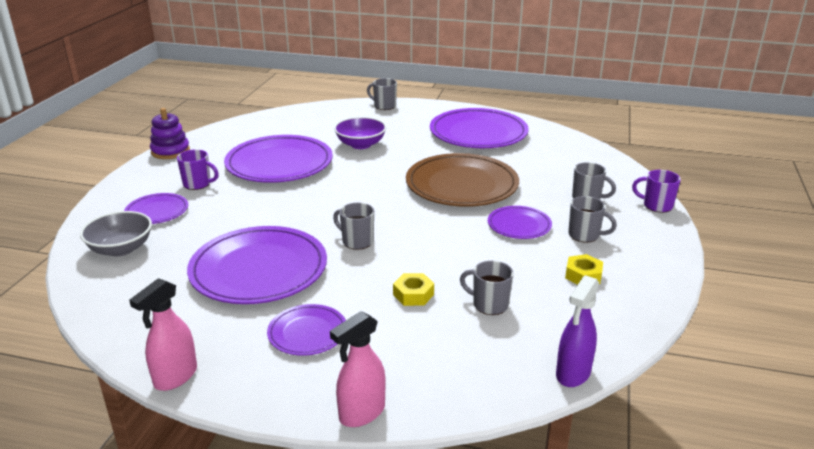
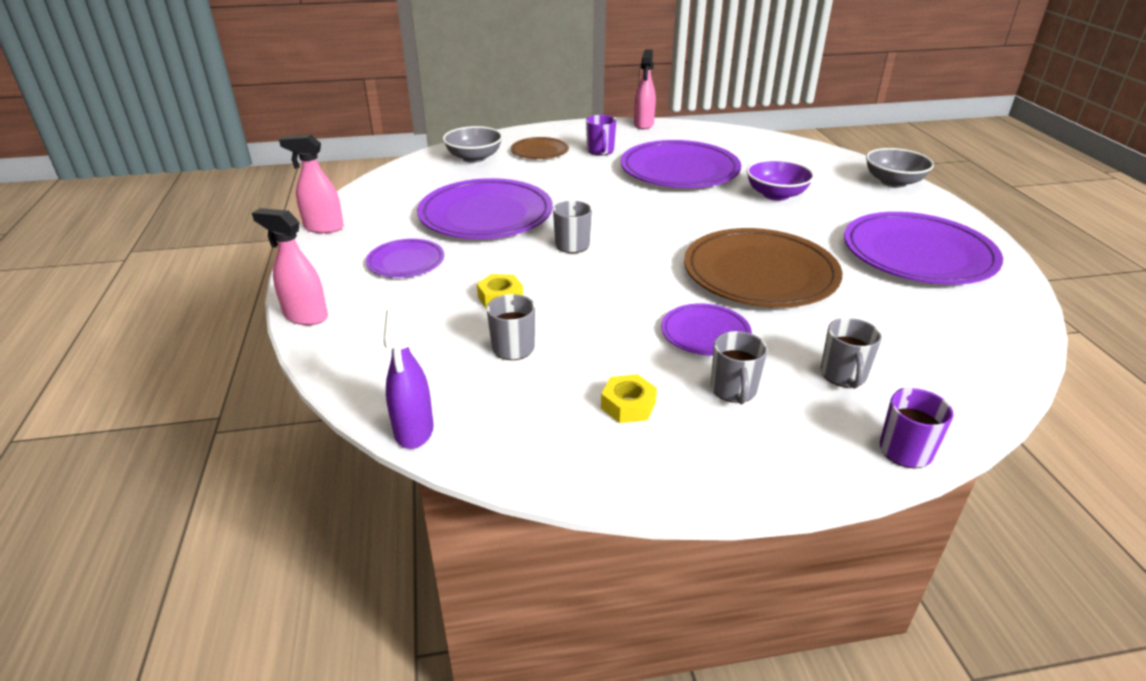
camera: 65 degrees right, 5 degrees up
purple plate [124,193,188,224] -> brown plate [511,137,569,159]
purple stacking toy [150,108,190,159] -> pink spray bottle [634,49,656,129]
grey mug [367,78,397,110] -> grey bowl [866,148,934,187]
purple spray bottle [556,275,599,387] -> purple spray bottle turned 105 degrees counterclockwise [383,307,434,449]

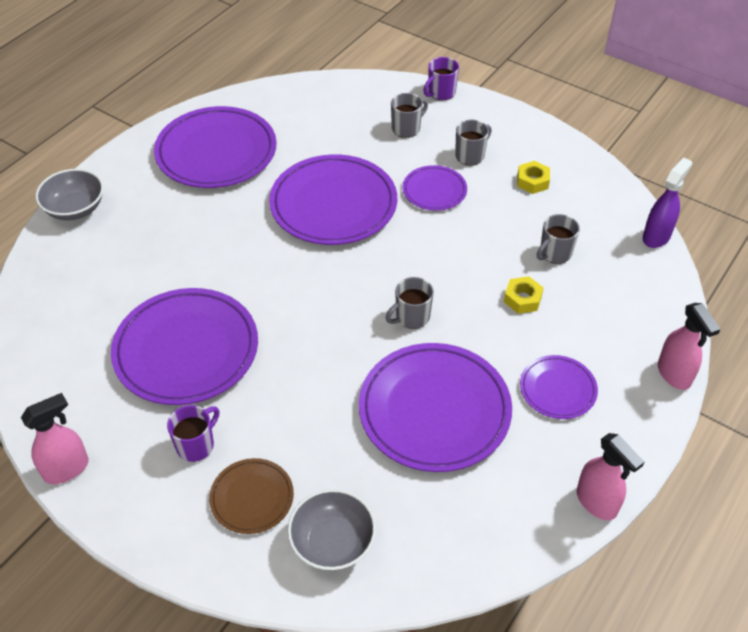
camera: 135 degrees left, 15 degrees up
brown plate [684,228,842,308] -> purple plate [269,154,397,245]
purple bowl [746,159,814,201] -> none

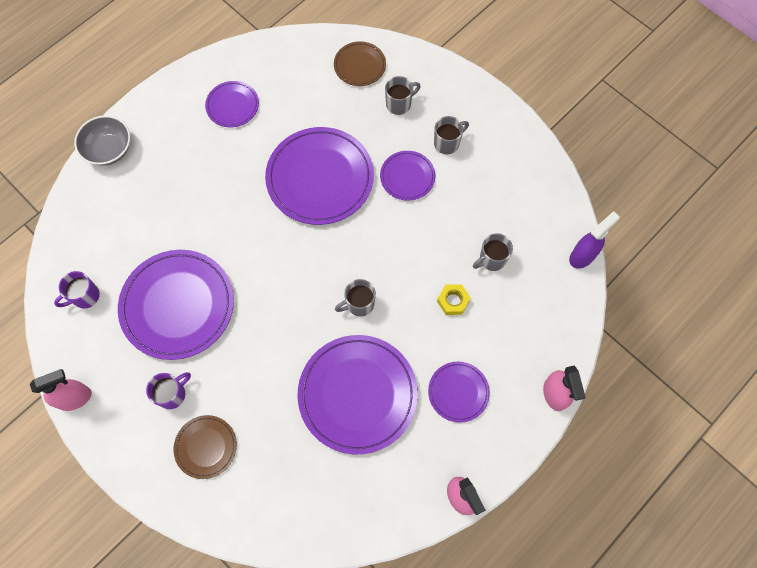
camera: 10 degrees right, 20 degrees up
purple plate [154,106,277,188] -> purple plate [205,81,259,127], size x0.51
grey bowl [288,489,376,571] -> none
purple mug [423,57,459,100] -> purple mug moved to [54,271,100,309]
yellow nut [517,161,550,194] -> none
none -> brown plate [334,41,386,86]

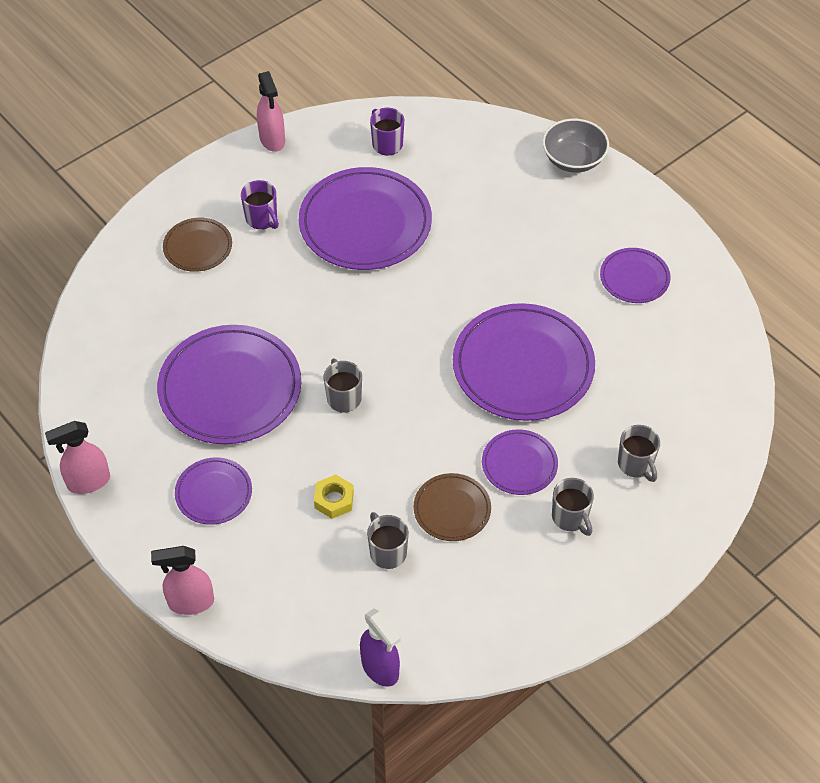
camera: 95 degrees right, 15 degrees down
brown plate [334,41,386,86] -> brown plate moved to [413,473,491,541]

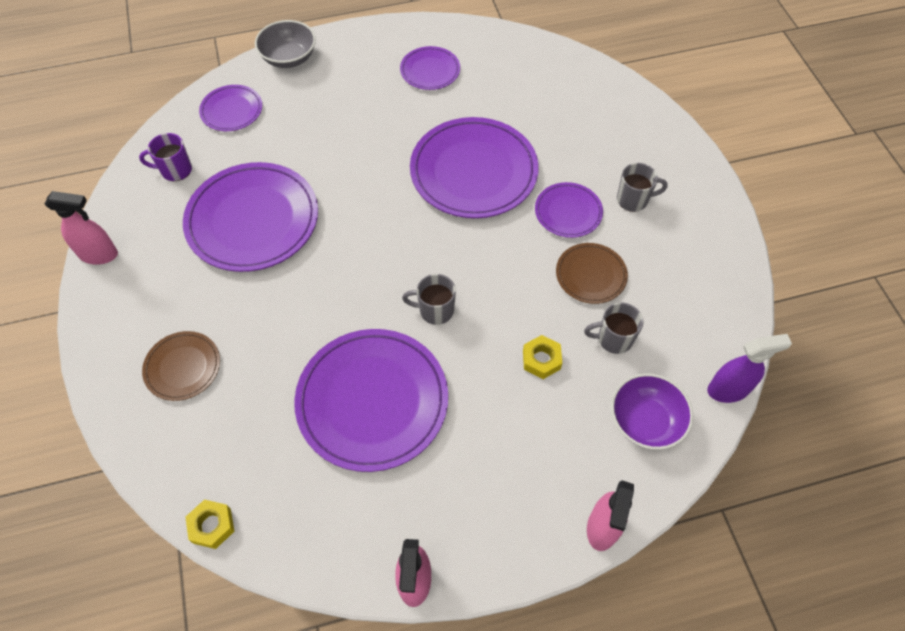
camera: 65 degrees left, 5 degrees up
purple plate [175,458,252,525] -> purple plate moved to [199,85,262,131]
purple mug [241,180,279,229] -> none
grey mug [618,425,660,482] -> none
none -> yellow nut [185,499,234,549]
none -> purple bowl [611,373,693,450]

